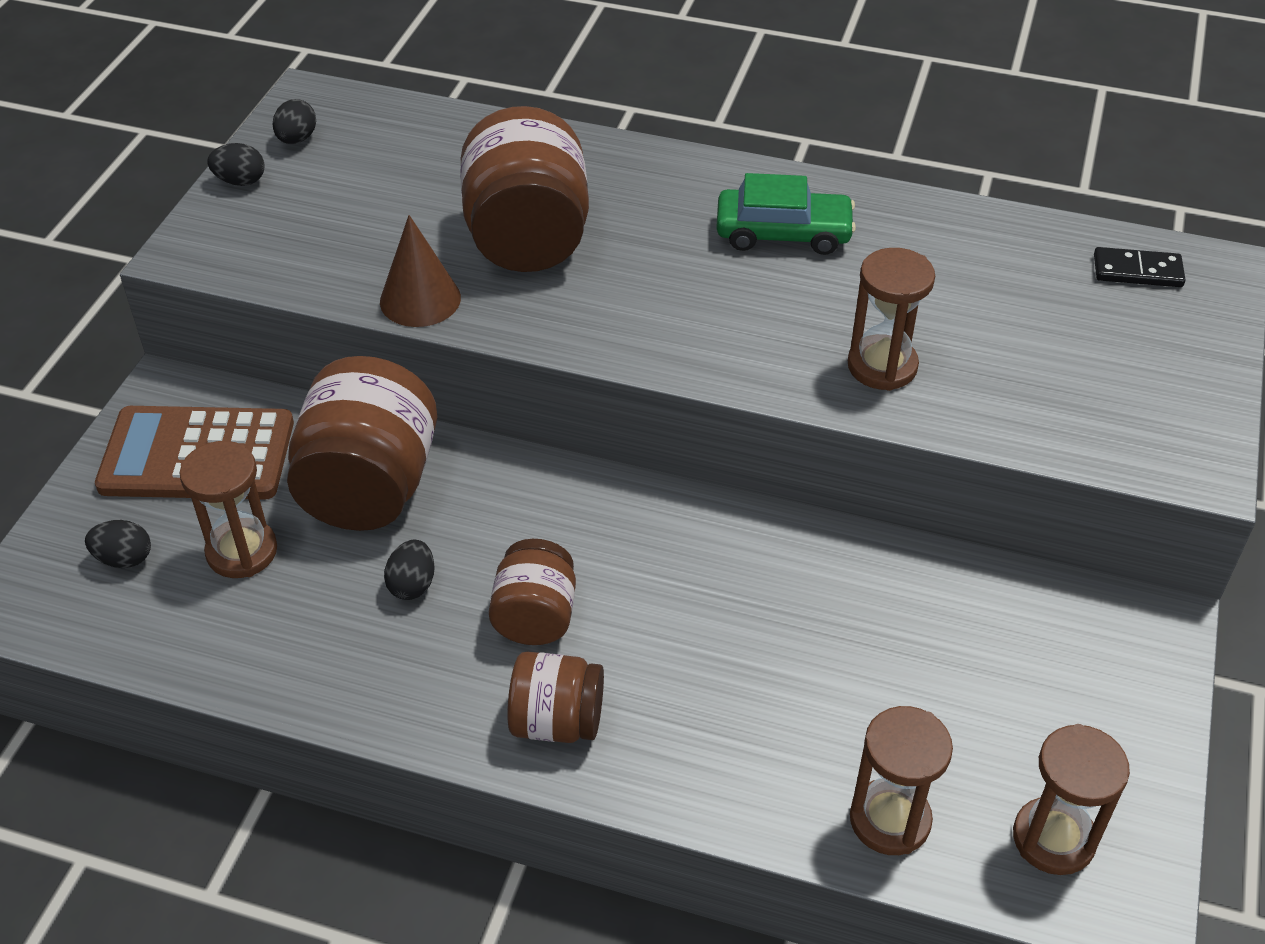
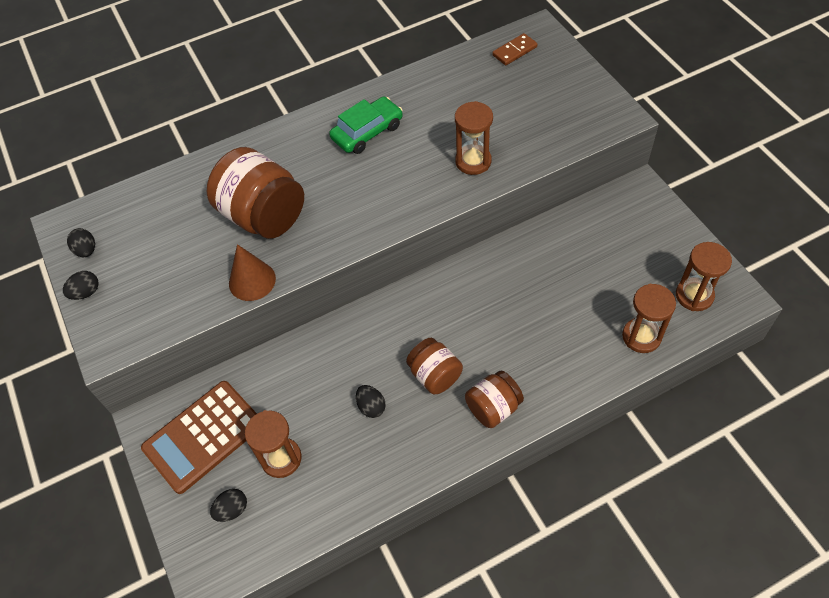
camera: 40 degrees left, 10 degrees up
brown jar [287,356,437,531] -> none
black domino [1094,247,1186,287] -> brown domino [492,33,538,65]

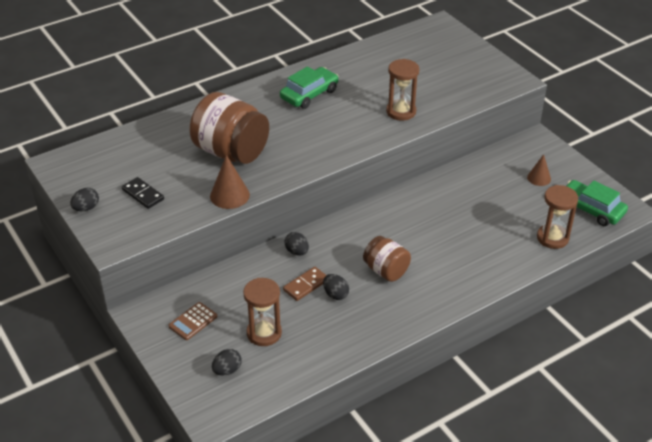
camera: 10 degrees left, 15 degrees down
black egg [67,228,95,257] -> black egg moved to [284,232,309,256]
brown calculator [141,381,257,494] -> brown calculator [169,302,217,340], size x0.47
brown jar [465,370,524,428] -> none
brown domino [492,33,538,65] -> brown domino moved to [283,267,326,301]
brown hourglass [676,242,732,311] -> green car [566,180,628,226]
none -> black domino [122,177,164,209]
none -> brown cone [527,154,551,186]

